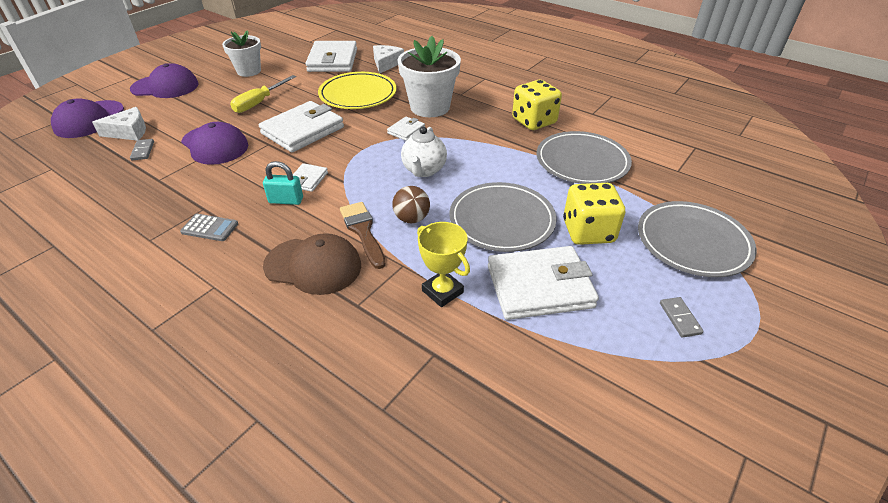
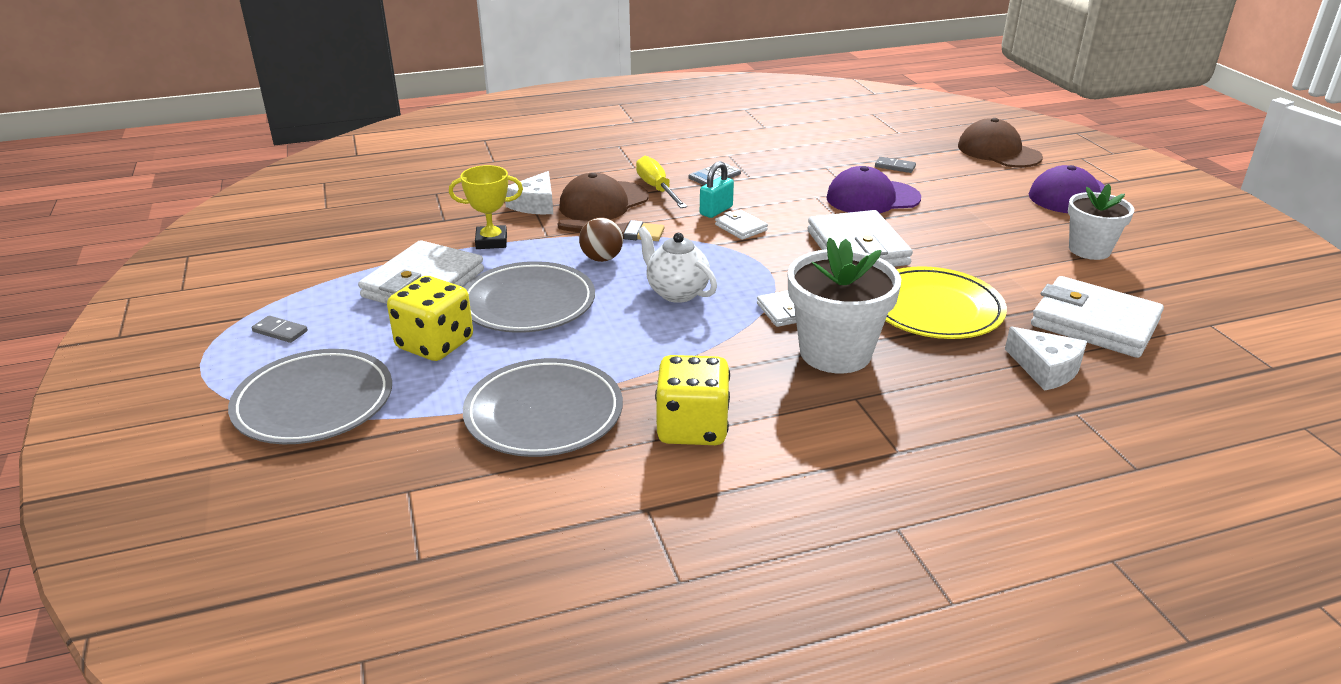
camera: 125 degrees right, 10 degrees down
purple cap [51,98,124,138] -> brown cap [958,118,1043,167]
white cheese [92,107,146,140] -> white cheese moved to [505,171,553,214]
yellow screwdriver [230,75,296,113] -> yellow screwdriver moved to [636,156,687,208]

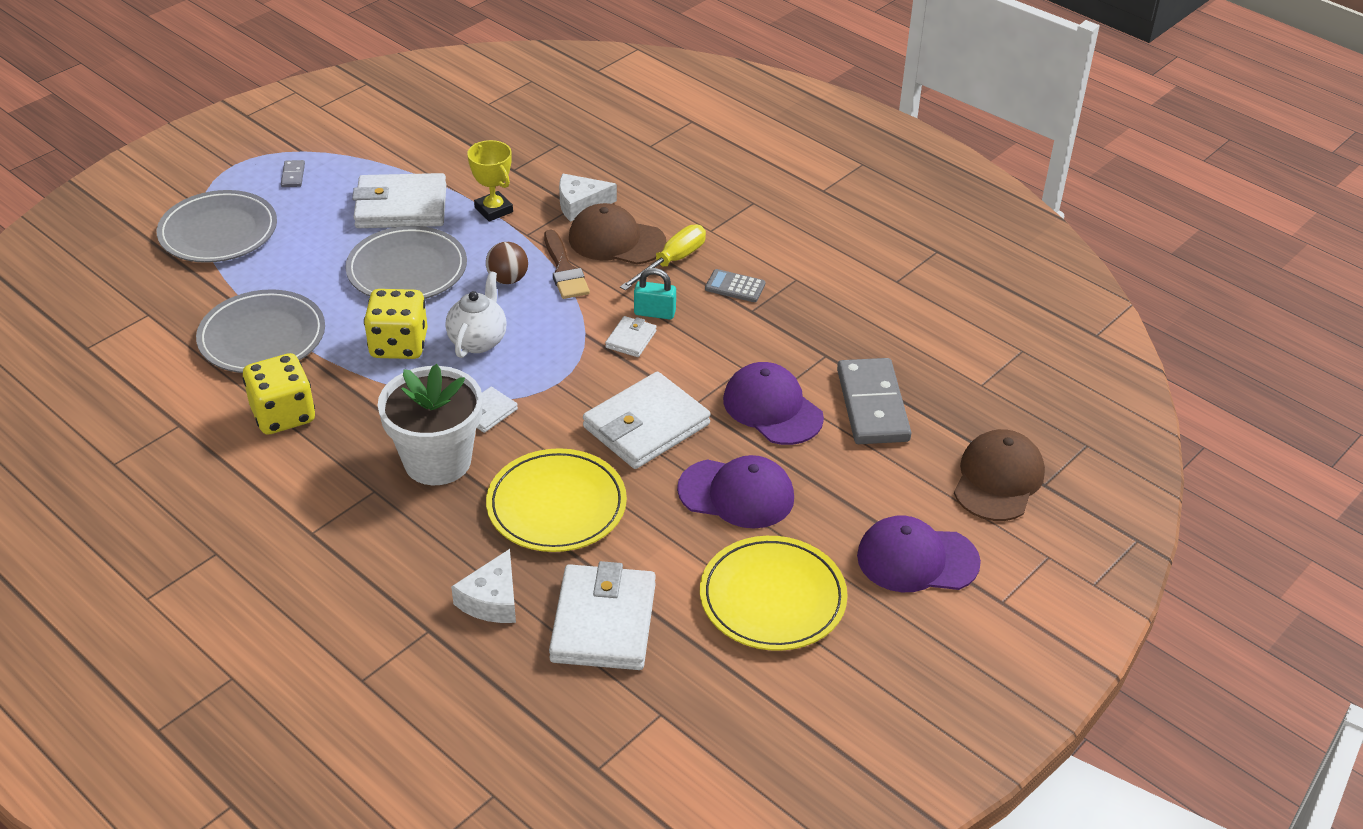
camera: 60 degrees right, 10 degrees up
yellow dice [387,276,473,361] -> yellow dice moved to [364,289,428,359]
grey domino [875,157,916,173] -> grey domino [837,358,912,444], size x2.39
white flower pot [1068,184,1134,260] -> yellow plate [700,536,848,651]
none -> purple cap [677,455,794,529]

